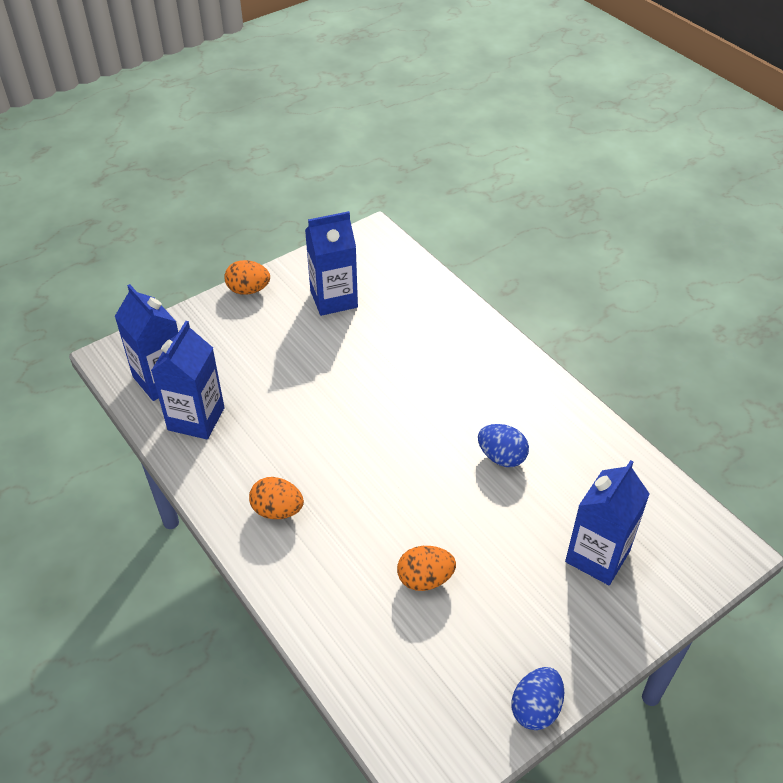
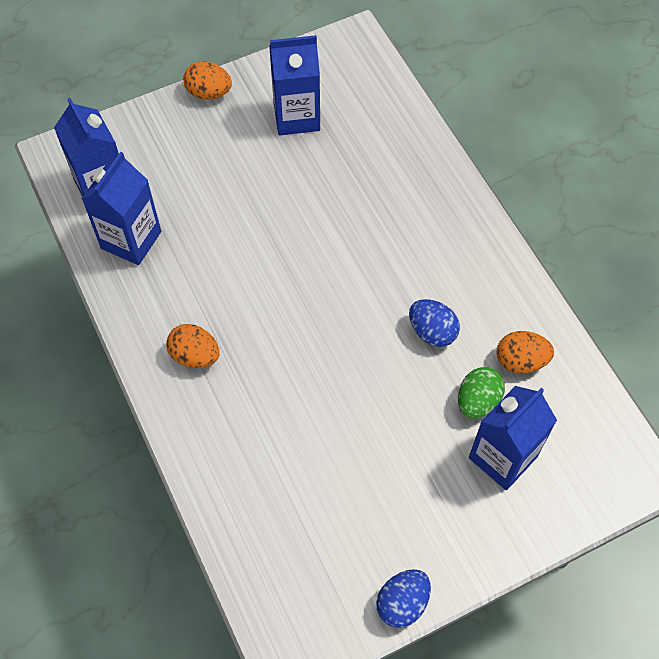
camera: 10 degrees right, 15 degrees up
orange egg [397,546,456,591] -> orange egg moved to [496,331,554,373]
none -> green egg [458,367,505,419]

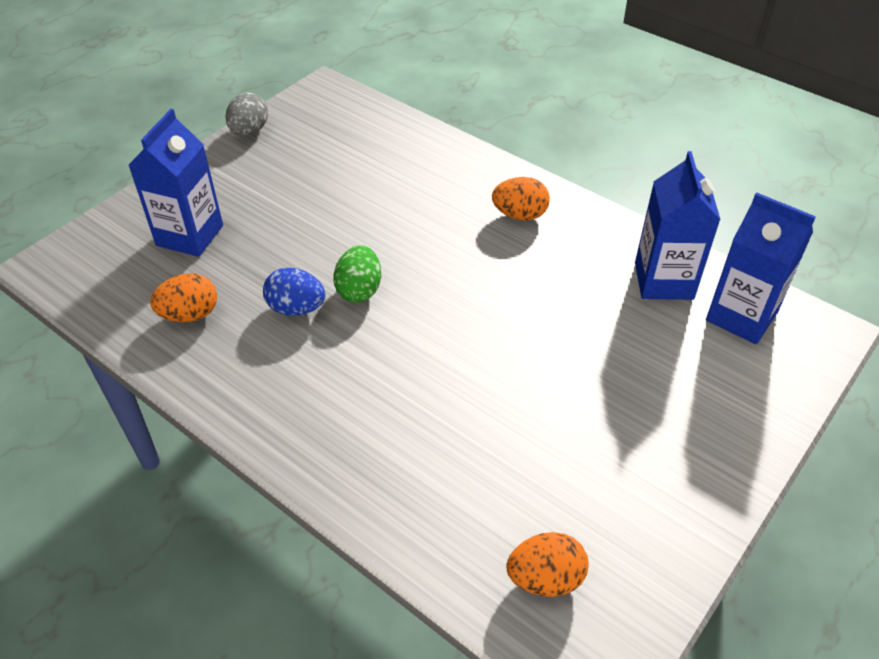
camera: 155 degrees right, 15 degrees down
orange egg [183,61,232,100] -> orange egg moved to [506,532,589,597]
blue carton [269,35,320,136] -> none
blue egg [376,569,431,628] -> grey egg [225,93,268,136]
green egg [458,367,505,419] -> green egg moved to [333,245,381,302]

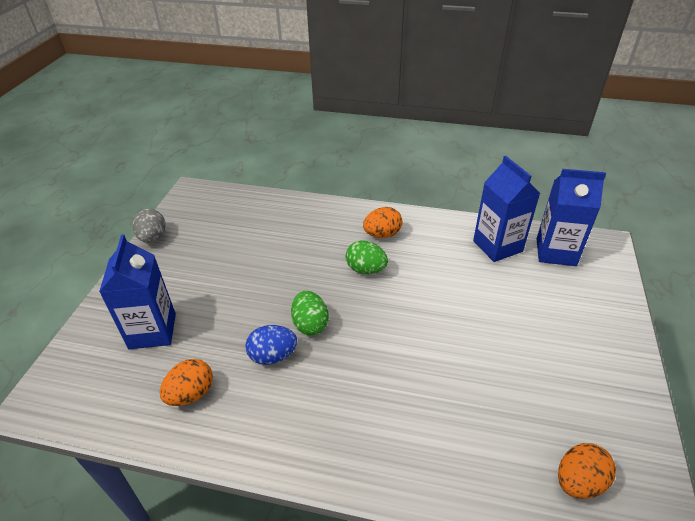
camera: 25 degrees left, 5 degrees down
none -> green egg [346,241,388,274]

